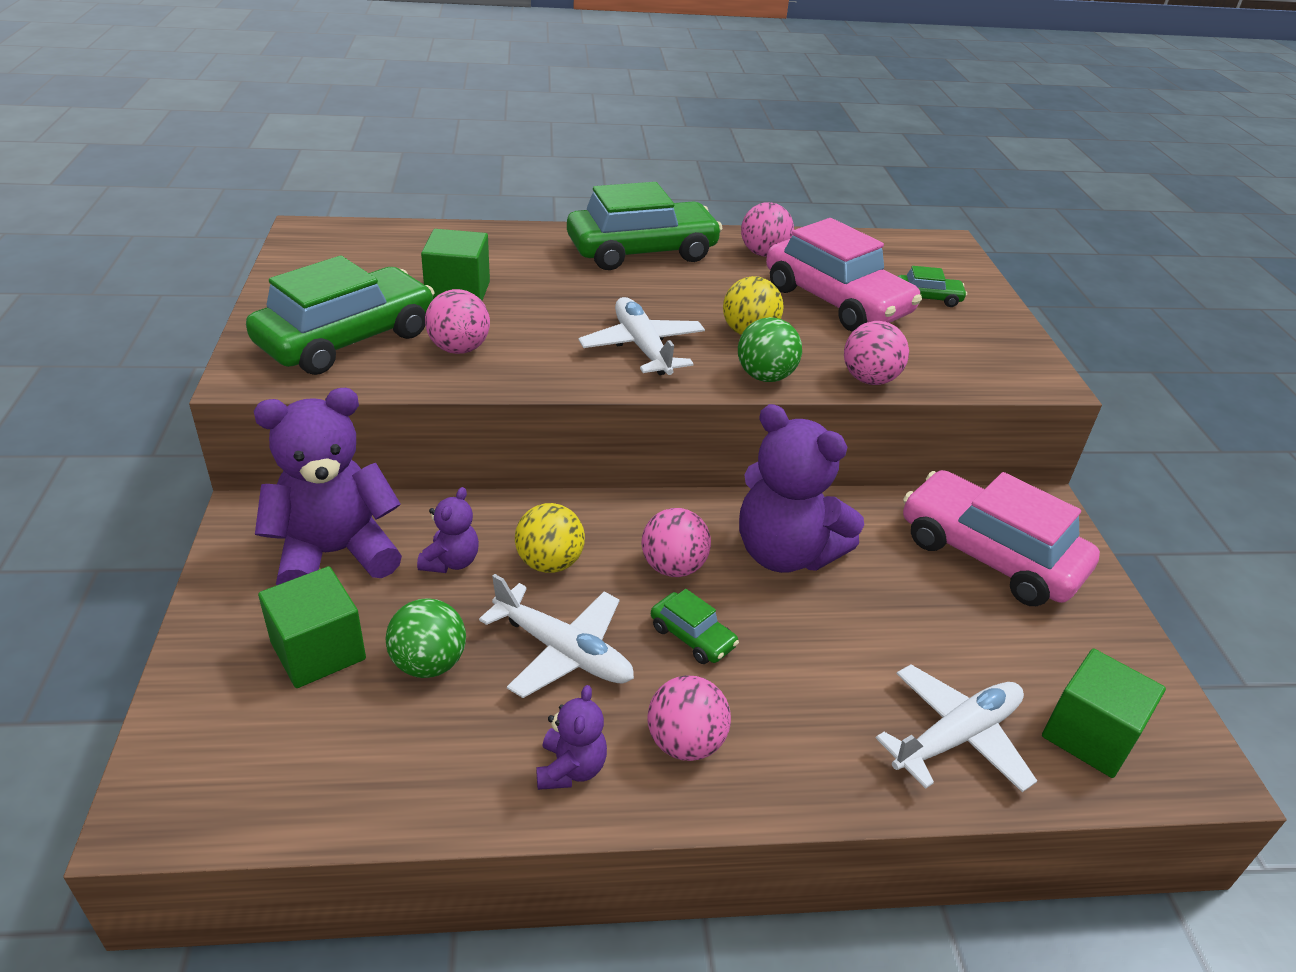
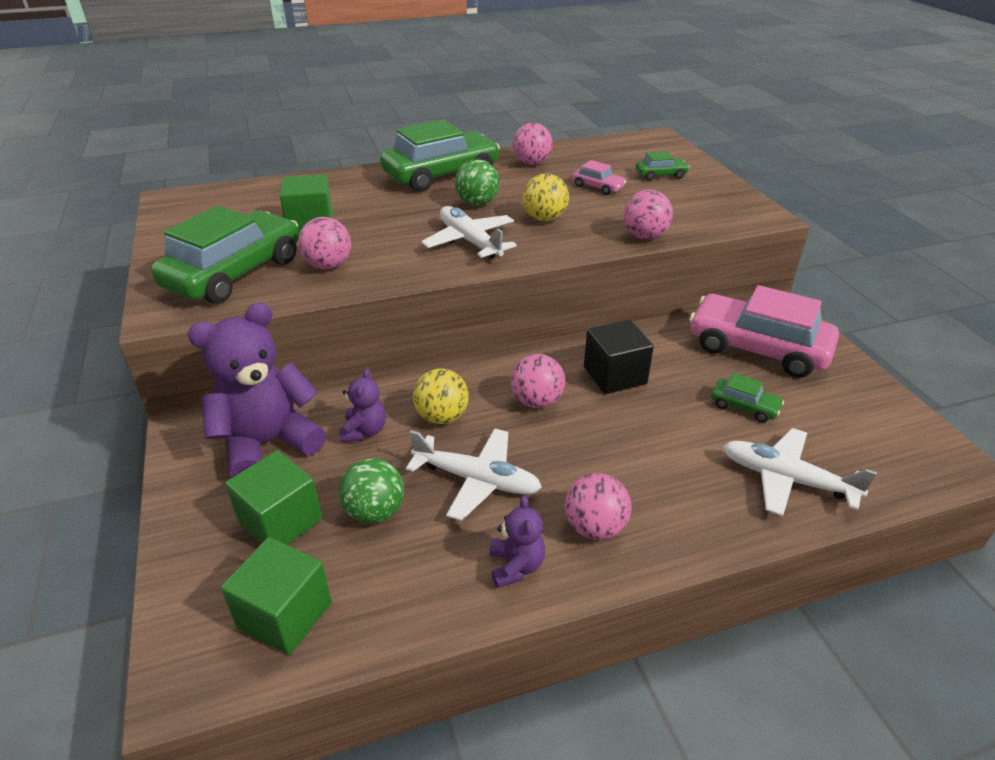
camera: 10 degrees left, 0 degrees up
green car [651,589,739,664] -> green car moved to [711,373,784,423]
green ball [738,317,802,382] -> green ball moved to [455,159,500,205]
purple teddy bear [739,404,864,573] -> black cube [584,319,654,394]
pink car [766,218,922,332] -> pink car [572,160,627,195], size x0.44
white plane [876,665,1037,792] -> white plane turned 105 degrees counterclockwise [723,428,877,516]
green cube [1042,649,1166,778] -> green cube moved to [221,537,332,655]

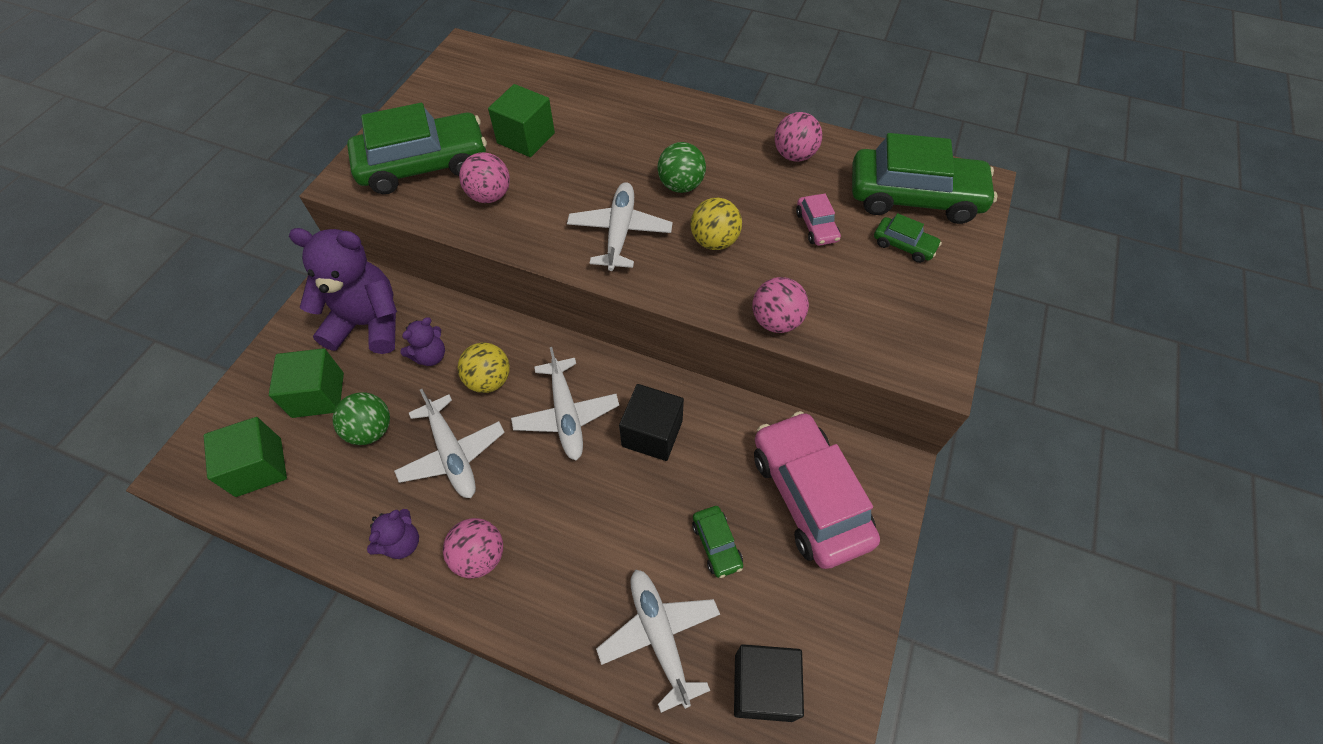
camera: 40 degrees right, 20 degrees up
green car [380,119,500,192] -> green car moved to [852,133,998,224]
pink ball [511,354,565,408] -> white plane [511,347,619,460]
none -> black cube [734,644,804,722]

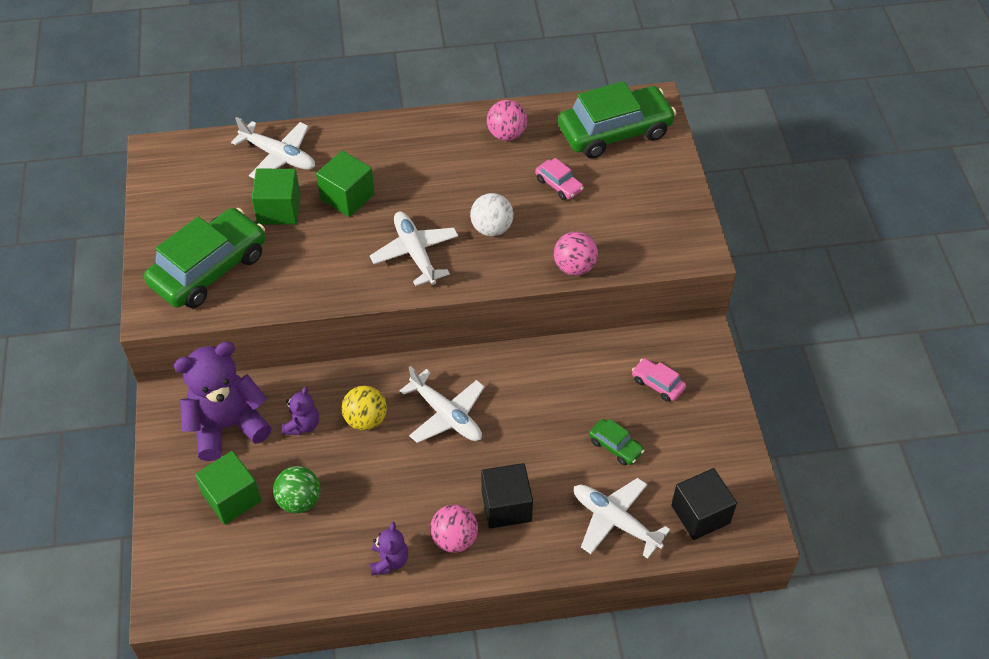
camera: 30 degrees left, 5 degrees down
green cube [204,417,287,497] -> green cube moved to [316,151,375,217]
white plane [394,389,505,498] -> white plane moved to [231,117,315,179]
pink ball [459,152,510,203] -> none
black cube [619,384,684,461] -> black cube moved to [481,463,533,528]
green ball [657,142,706,193] -> none
yellow ball [691,198,742,250] -> white ball [470,193,513,236]
pink car [754,411,880,569] -> pink car [632,358,686,402], size x0.44
green car [874,213,942,263] -> none

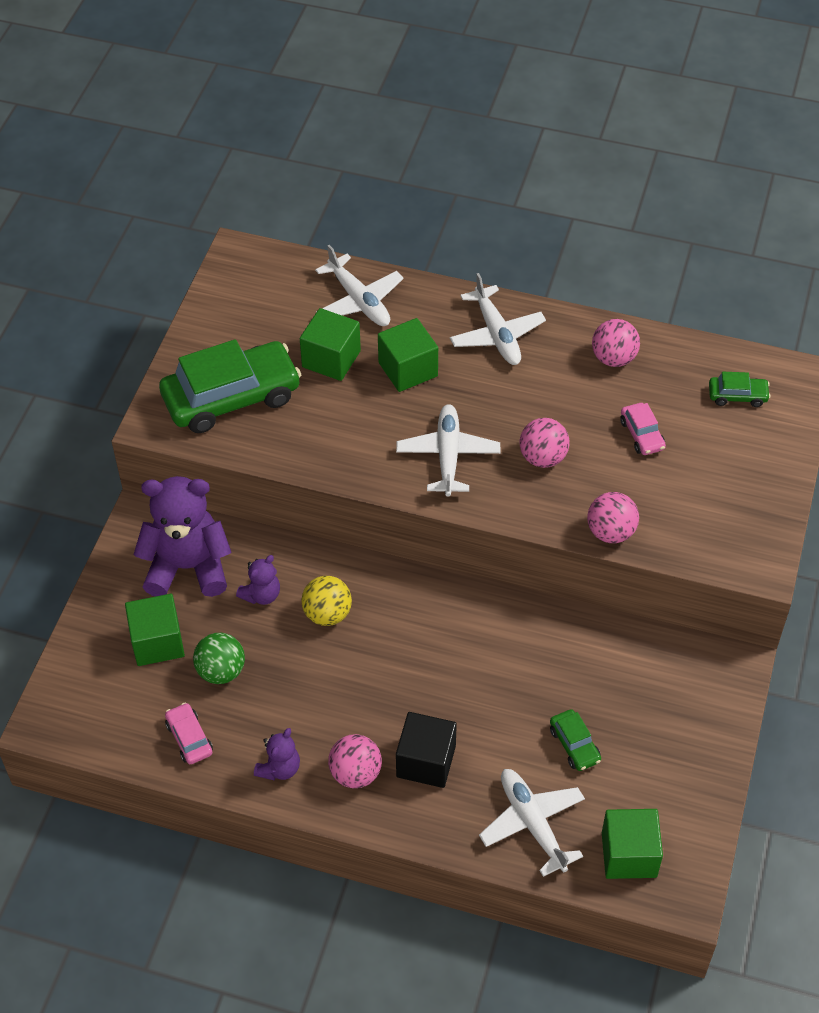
camera: 25 degrees right, 0 degrees up
white plane [400,366,485,443] -> white plane moved to [450,273,546,365]
white ball [470,193,513,236] -> pink ball [520,418,570,468]
green car [558,81,676,159] -> green car [709,372,771,407], size x0.44
pink car [632,358,686,402] -> pink car moved to [165,703,213,764]
black cube [671,468,737,540] -> green cube [602,809,663,879]

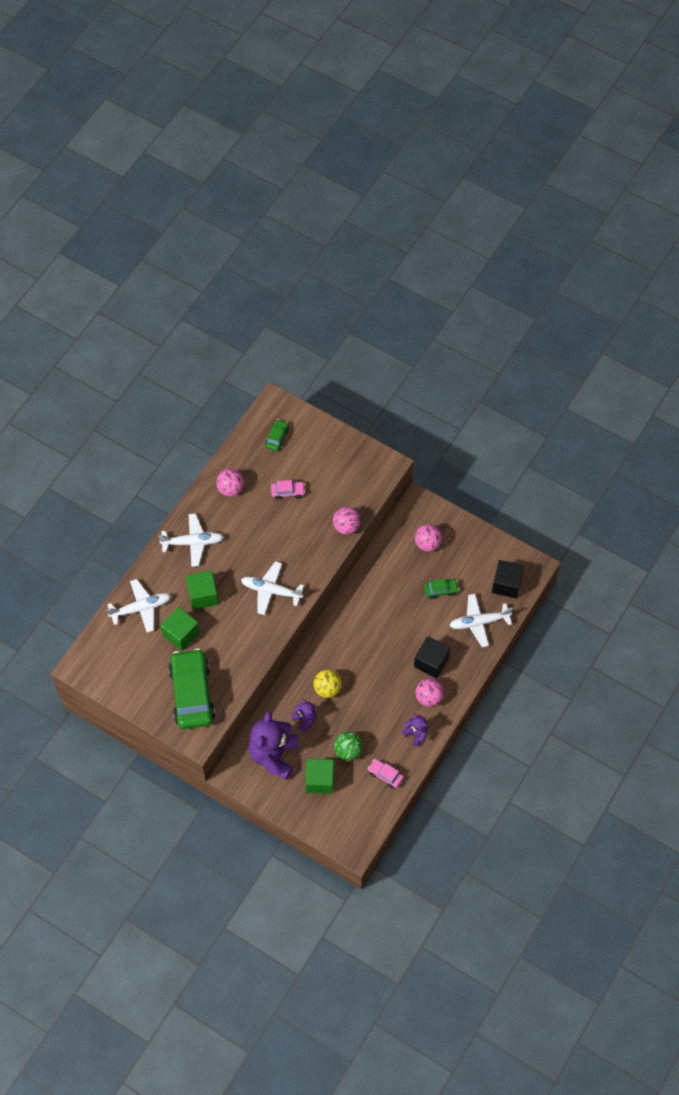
camera: 75 degrees left, 10 degrees up
pink car [165,703,213,764] -> pink car turned 45 degrees clockwise [368,759,404,788]
pink ball [520,418,570,468] -> pink ball moved to [415,524,442,551]
green cube [602,809,663,879] -> black cube [492,560,524,598]

